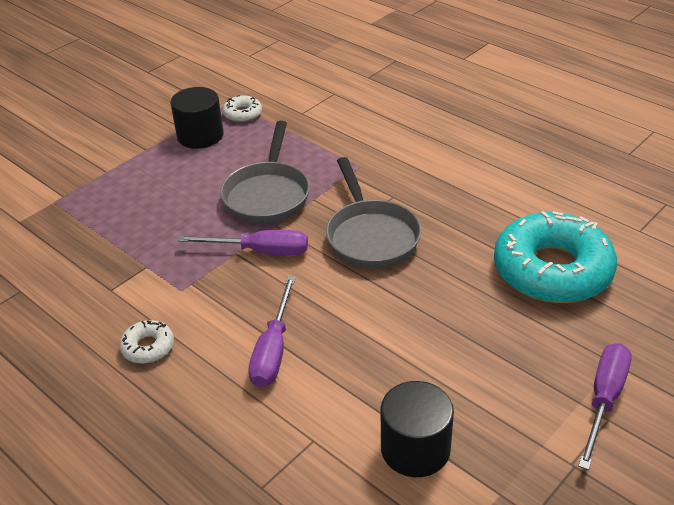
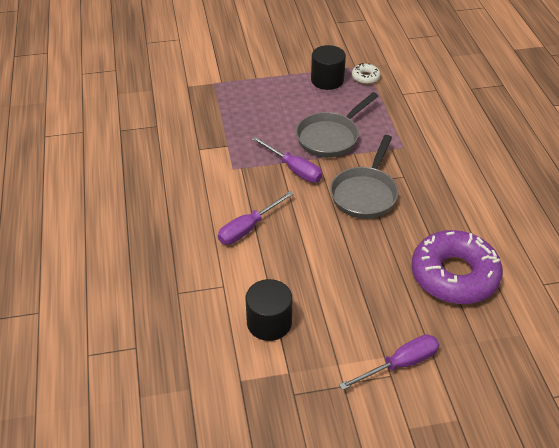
camera: 35 degrees right, 5 degrees up
white donut [120,320,174,364] -> none
turquoise donut [494,211,617,303] -> purple donut [411,230,503,304]

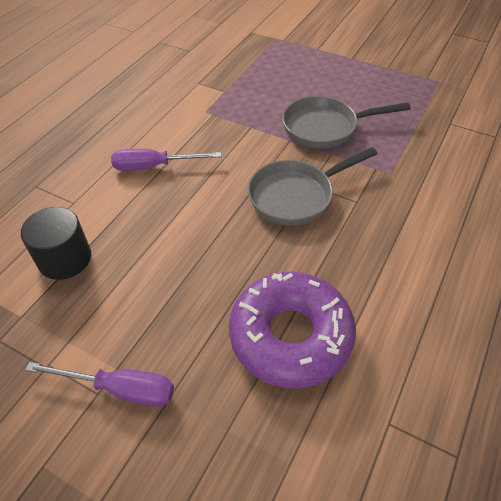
camera: 40 degrees right, 5 degrees up
purple screwdriver [252,136,322,183] -> none
black cylinder [311,45,346,90] -> none
white donut [352,63,381,84] -> none

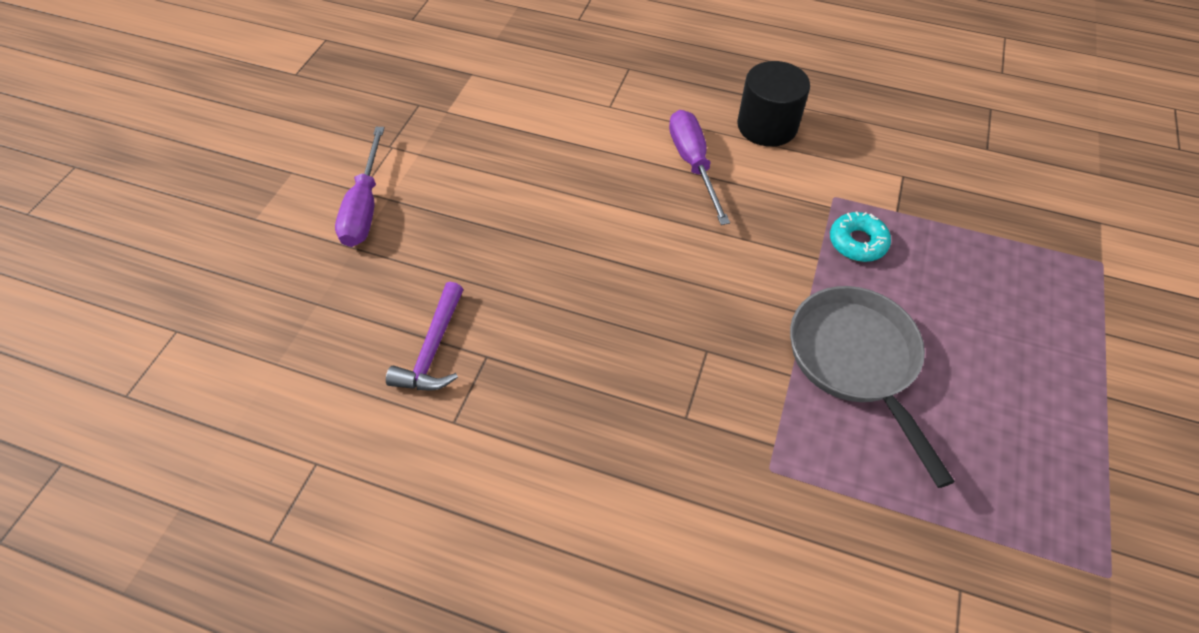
camera: 80 degrees right, 5 degrees up
black cylinder [21,207,91,280] -> black cylinder moved to [737,61,810,147]
purple donut [229,272,356,388] -> purple hammer [386,282,463,390]
grey pan [248,147,378,226] -> none
none -> turquoise donut [830,212,891,262]

